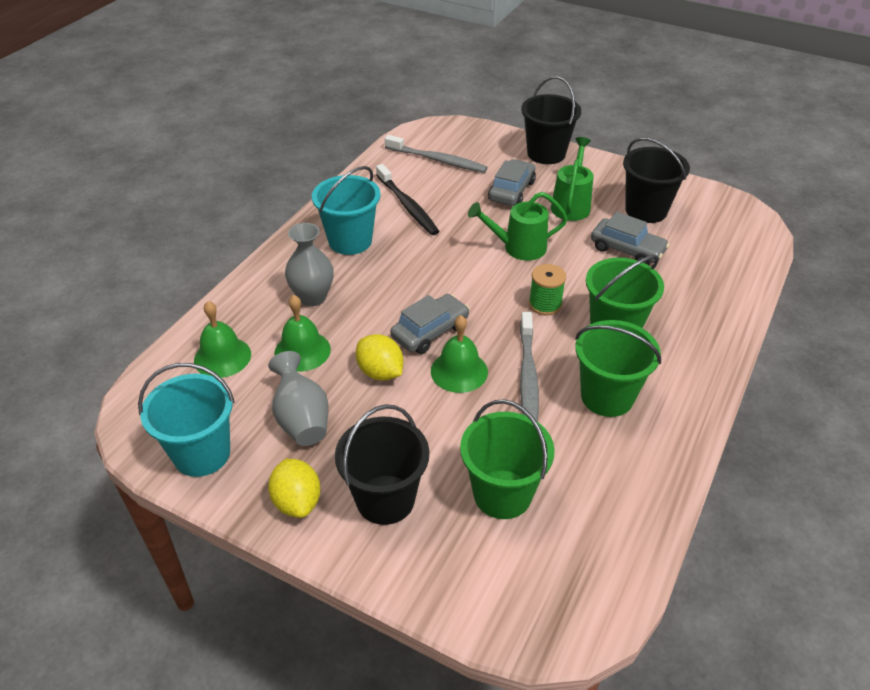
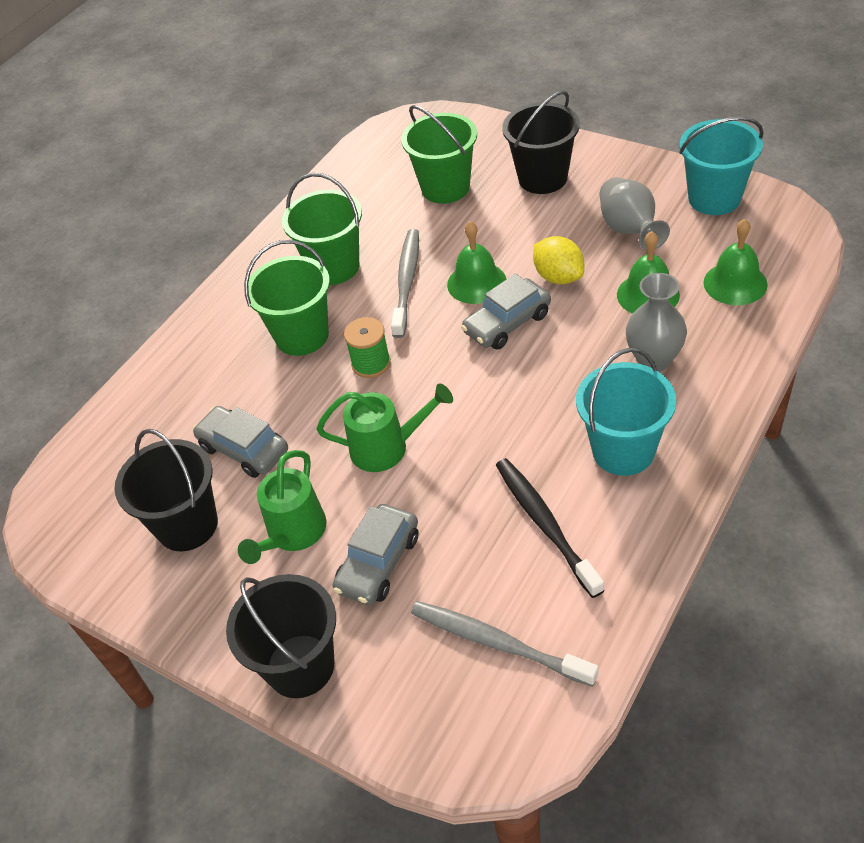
camera: 170 degrees left, 5 degrees up
yellow lemon [268,459,321,518] -> none

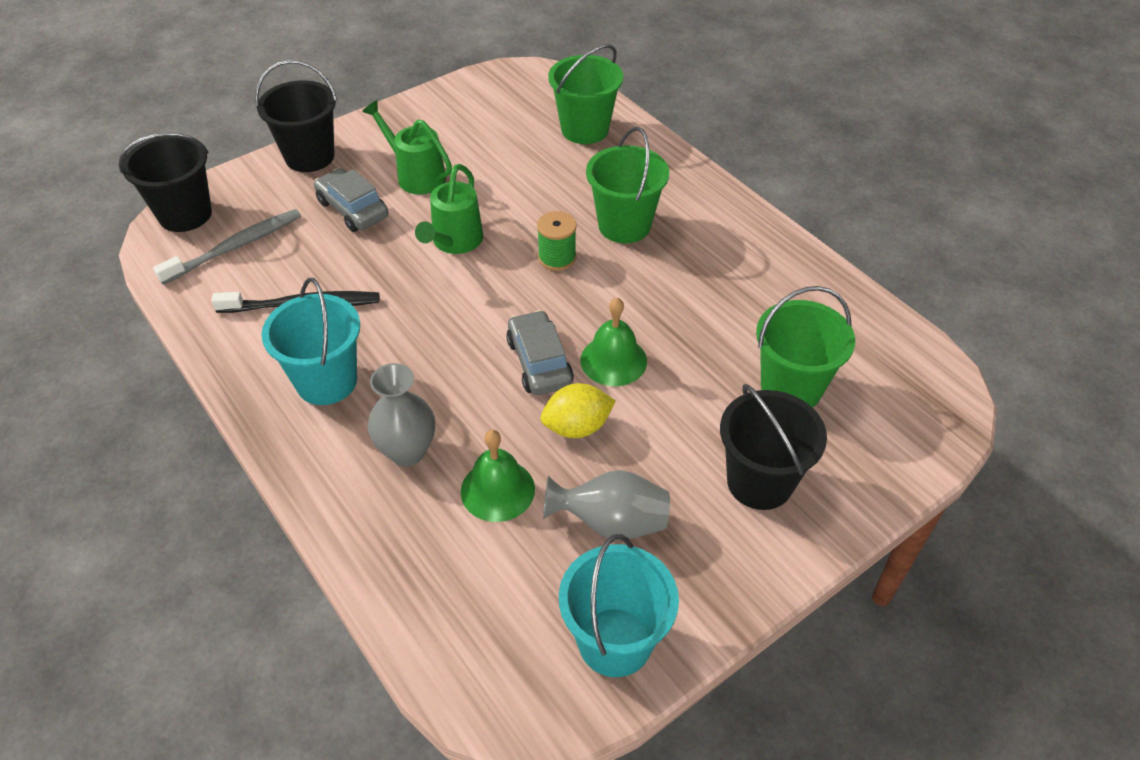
camera: 105 degrees right, 0 degrees up
black bucket [114,429,218,551] -> black bucket moved to [118,132,212,232]
grey car [193,406,288,478] -> none
green bucket [282,173,362,285] -> green bucket moved to [548,44,623,144]
grey toothbrush [391,229,419,338] -> none
green bell [704,219,768,305] -> none

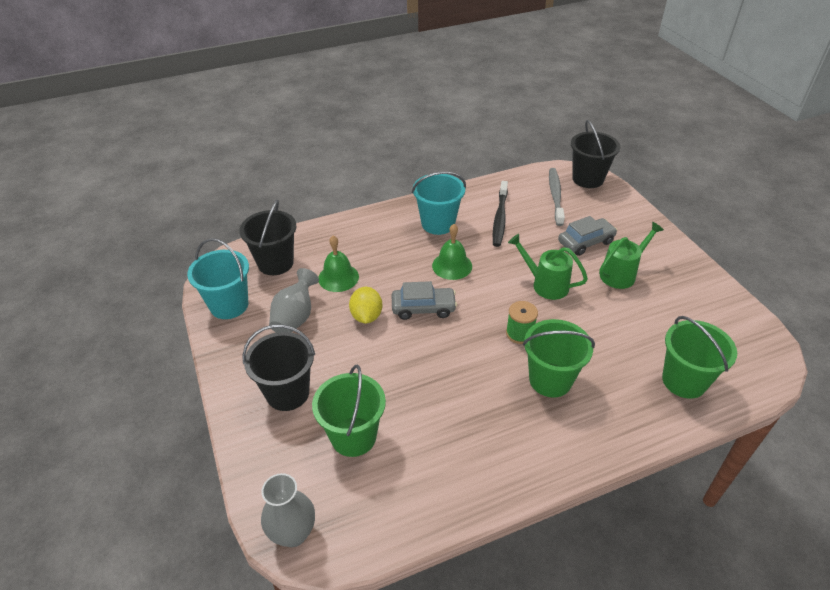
camera: 105 degrees right, 5 degrees down
grey toothbrush [153,209,301,284] -> grey toothbrush turned 150 degrees counterclockwise [549,168,565,226]
black bucket [255,60,338,172] -> black bucket moved to [239,200,296,275]
grey vase [368,363,435,466] -> grey vase moved to [261,473,315,547]
green bell [580,298,647,386] -> green bell moved to [432,224,472,280]

